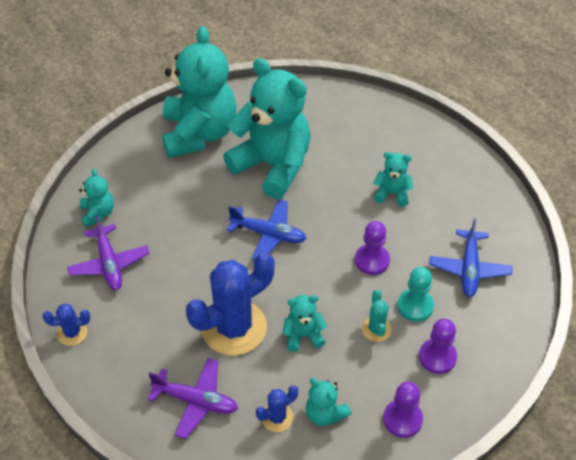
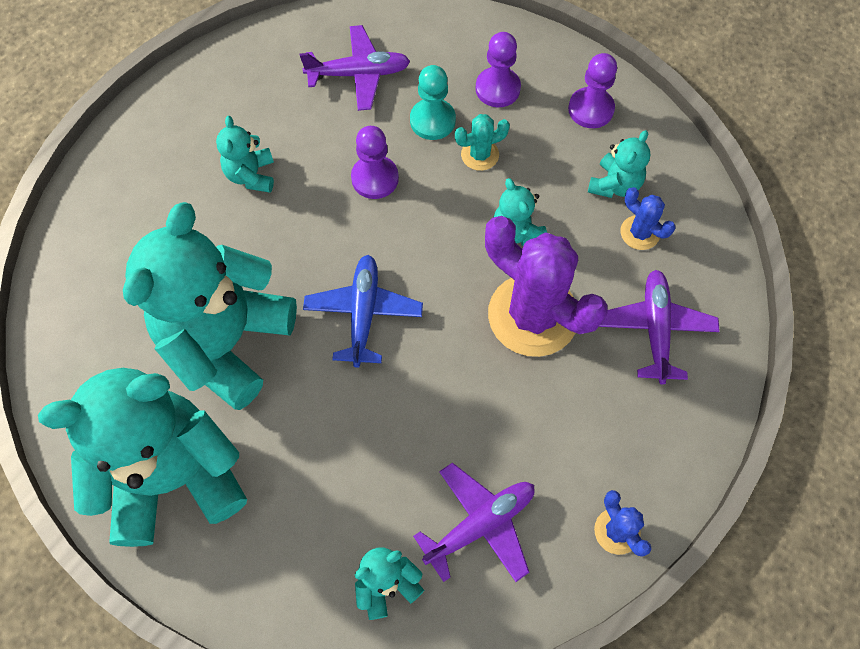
camera: 105 degrees left, 15 degrees up
blue cactus [186,252,274,356] -> purple cactus [485,216,608,357]
blue plane [429,218,512,297] -> purple plane [300,25,410,111]

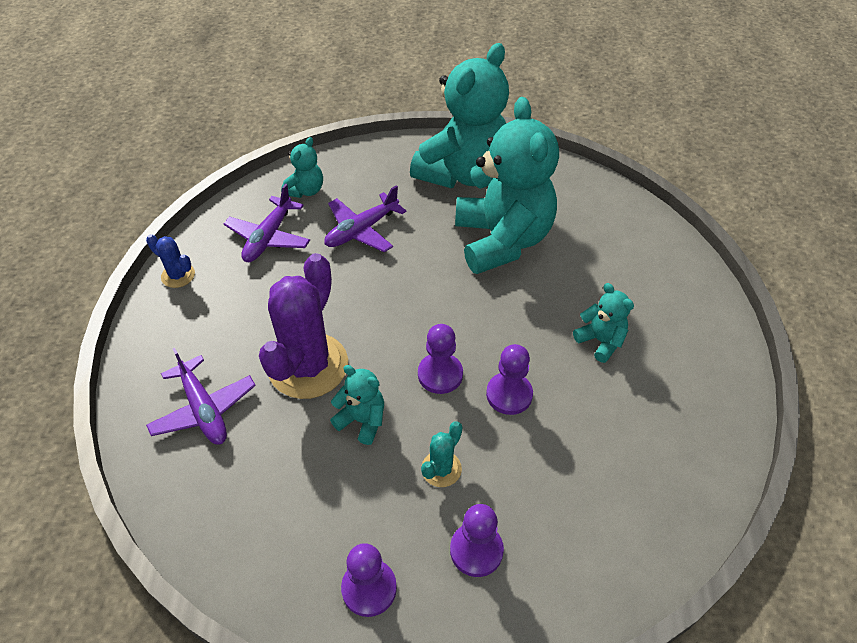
camera: 145 degrees right, 15 degrees down
purple plane [300,25,410,111] -> purple plane moved to [324,185,407,252]
blue plane [303,255,423,368] -> none
turquoise pawn [410,65,456,140] -> none
purple cactus [485,216,608,357] -> purple cactus turned 75 degrees counterclockwise [259,253,348,399]
turquoise teddy bear [588,130,650,198] -> none
blue cactus [620,187,675,250] -> none
none -> purple pawn [418,324,463,394]

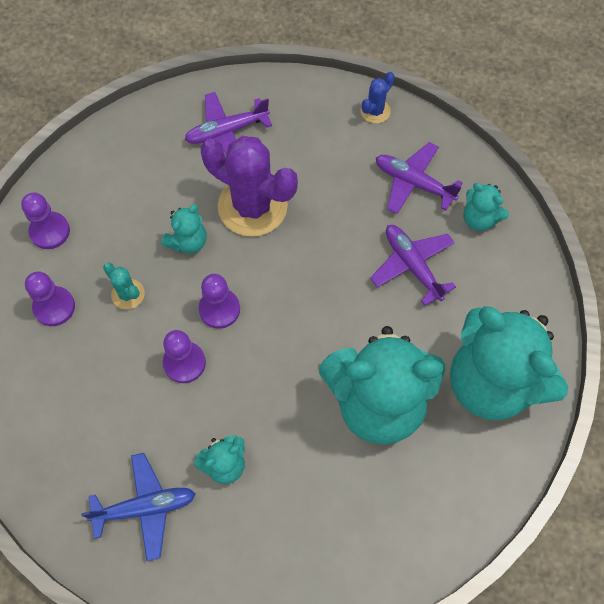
camera: 100 degrees right, 15 degrees up
none -> blue plane [81,453,195,561]

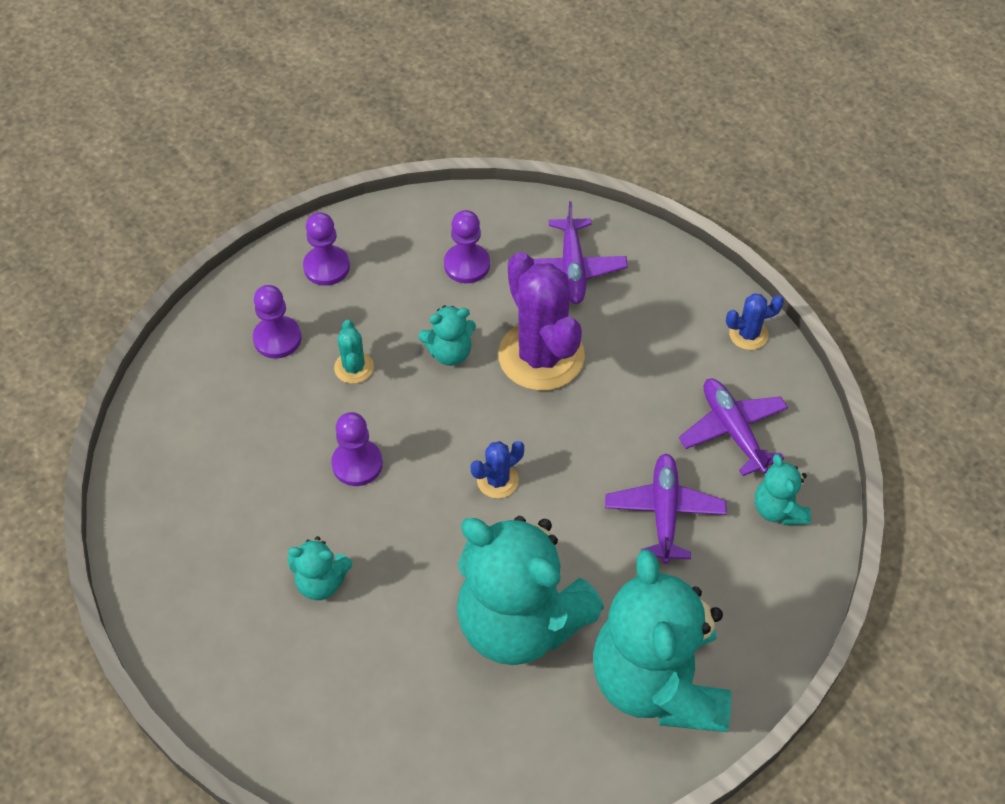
camera: 35 degrees right, 10 degrees down
blue plane [81,453,195,561] -> none
purple plane [185,92,272,155] -> purple plane turned 105 degrees counterclockwise [533,201,628,304]
purple pawn [198,274,240,329] -> purple pawn moved to [444,210,490,283]
none -> blue cactus [471,441,524,498]

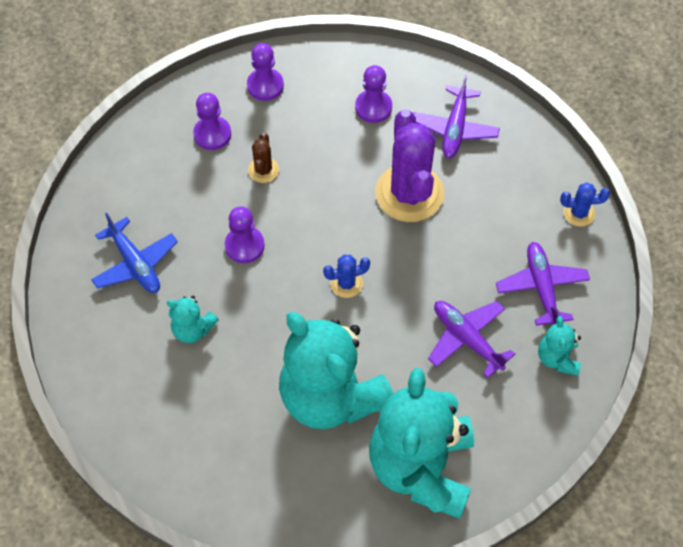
camera: 15 degrees right, 5 degrees up
turquoise cactus [334,320,374,384] -> brown cactus [248,133,279,183]
turquoise teddy bear [418,305,476,366] -> none
purple plane [605,454,727,564] -> purple plane turned 60 degrees counterclockwise [428,301,515,378]
none -> blue plane [91,213,178,293]

